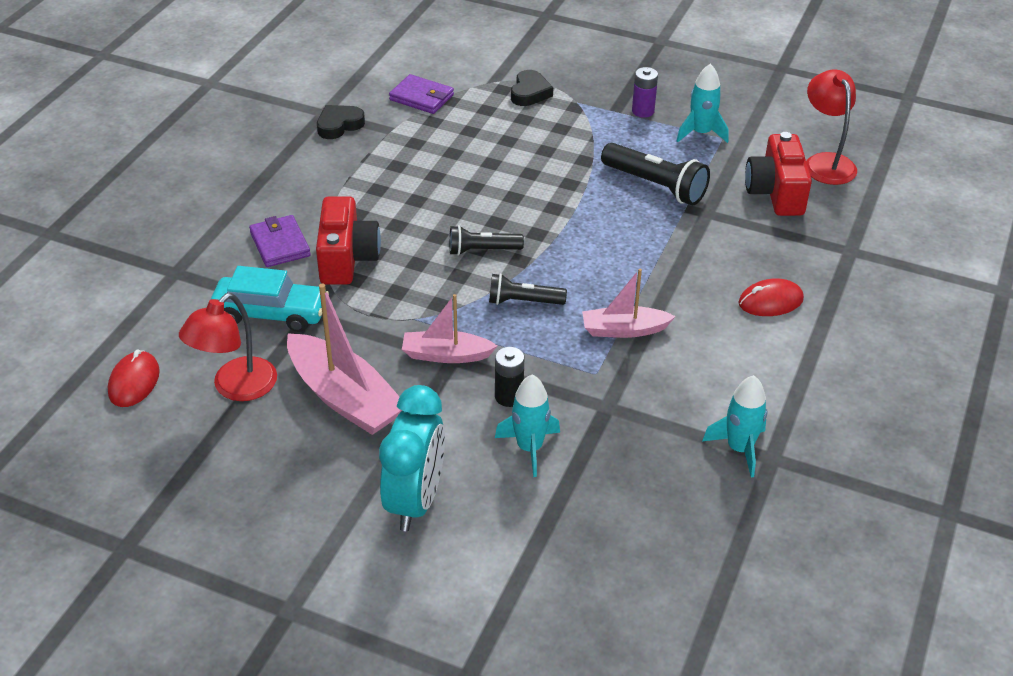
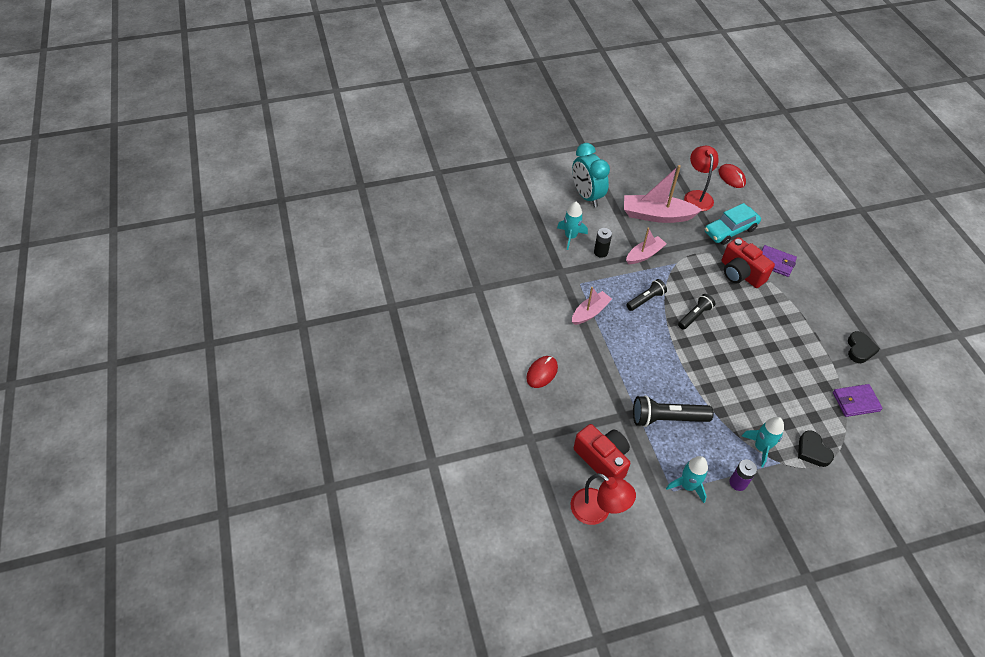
camera: 140 degrees right, 10 degrees up
turquoise rocket [703,375,768,477] -> turquoise rocket moved to [742,417,784,467]

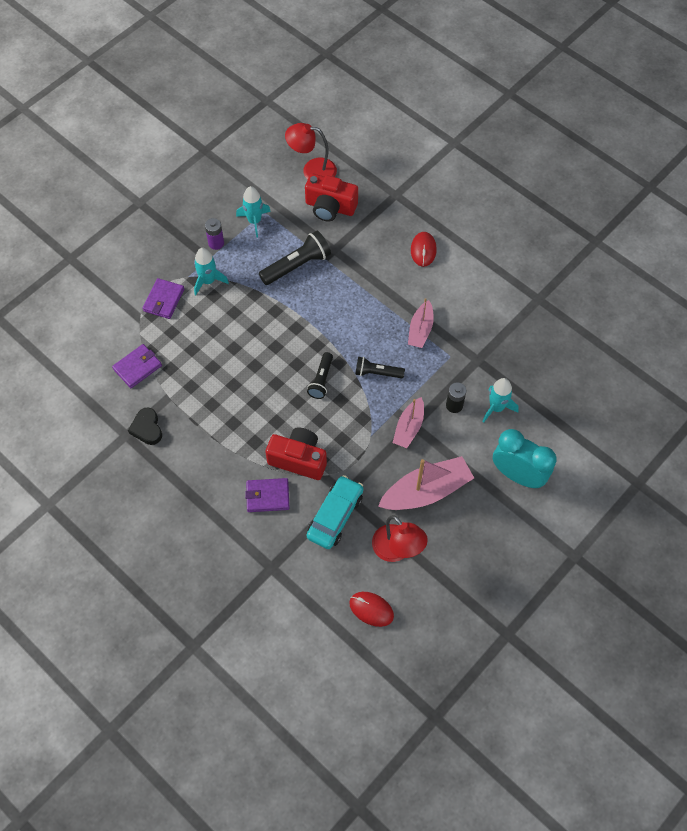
camera: 150 degrees right, 10 degrees up
black flashlight [627,279,667,311] -> black flashlight turned 75 degrees clockwise [355,357,405,378]
black heart [798,430,834,467] -> purple wallet [142,278,184,319]

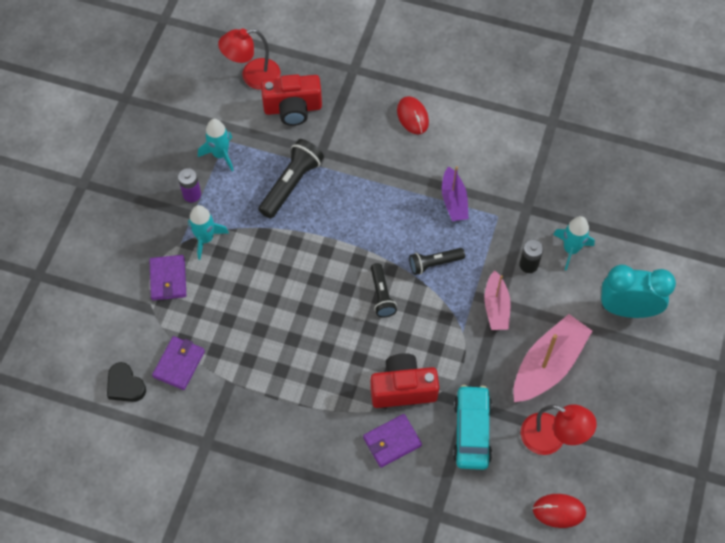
camera: 25 degrees left, 0 degrees up
black heart [128,408,162,445] -> black heart moved to [107,362,146,402]
pink boat [408,298,434,348] -> purple boat [442,166,468,221]

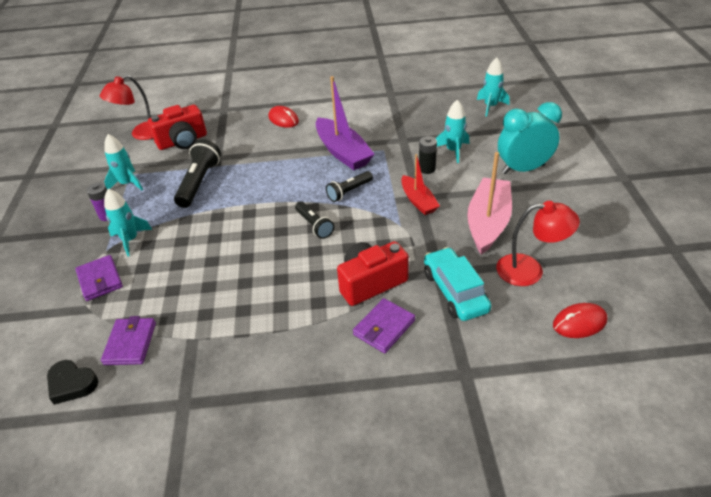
camera: 20 degrees left, 20 degrees down
purple boat [442,166,468,221] -> purple boat [316,76,375,170], size x1.66
pink boat [484,270,511,330] -> red boat [401,154,440,215]
none -> turquoise rocket [477,57,510,116]

